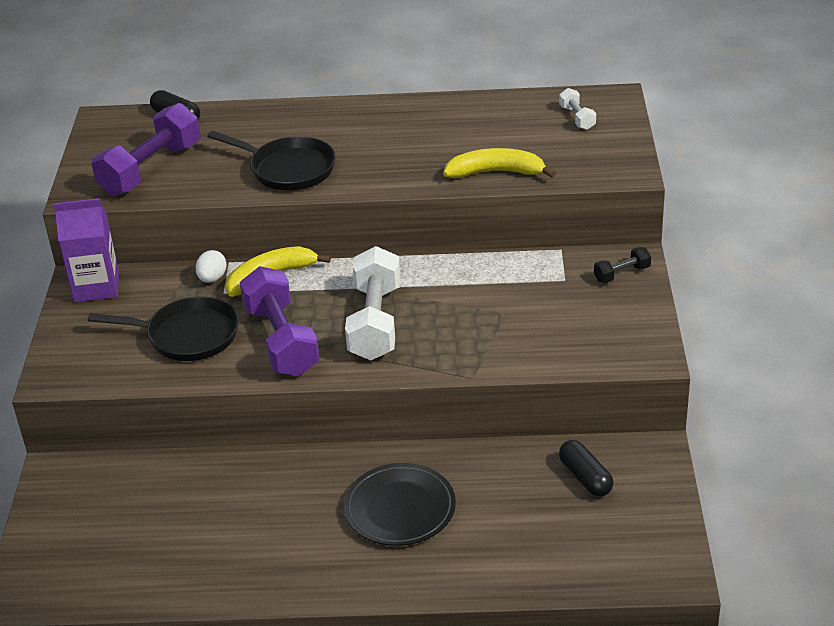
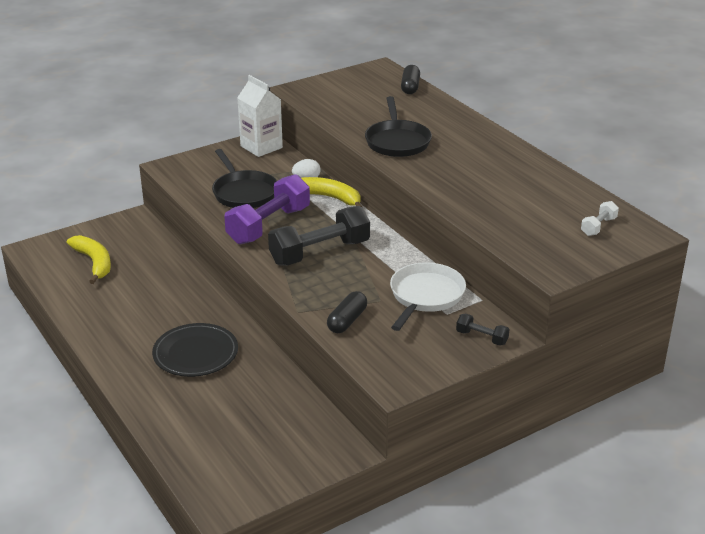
camera: 55 degrees right, 5 degrees down
purple carton [54,198,119,302] -> white carton [237,75,283,157]
purple dumbbell [91,103,200,196] -> none
white dumbbell [345,246,400,360] -> black dumbbell [268,206,370,265]
yellow banana [443,148,556,178] -> yellow banana moved to [67,235,111,284]
black capsule [559,440,614,497] -> black capsule moved to [327,291,367,333]
none -> white pan [390,263,466,331]

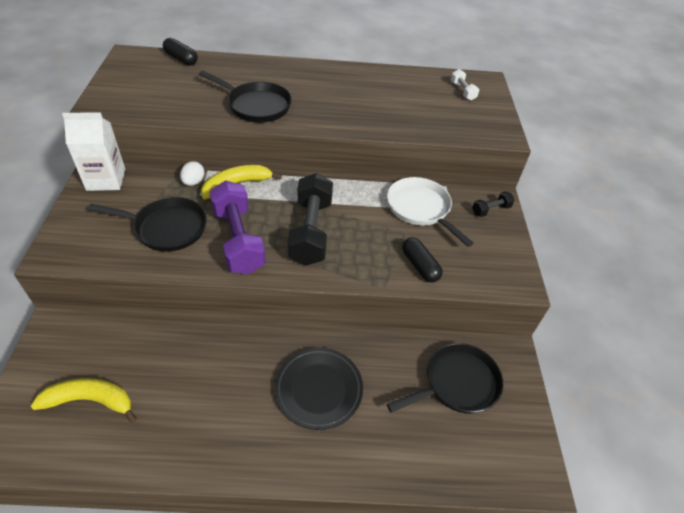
camera: 60 degrees left, 15 degrees up
none -> black pan [387,343,503,414]

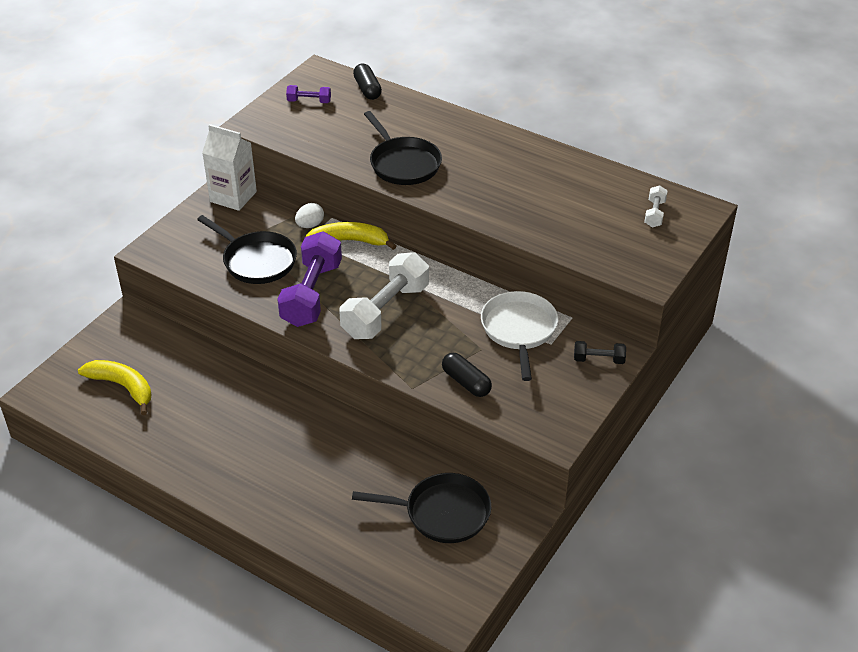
camera: 35 degrees right, 5 degrees down
black plate [274,348,363,430] -> none
black dumbbell [288,173,333,266] -> white dumbbell [339,252,429,339]
black capsule [402,237,443,282] -> black capsule turned 45 degrees counterclockwise [442,353,492,397]
none -> purple dumbbell [286,85,331,103]

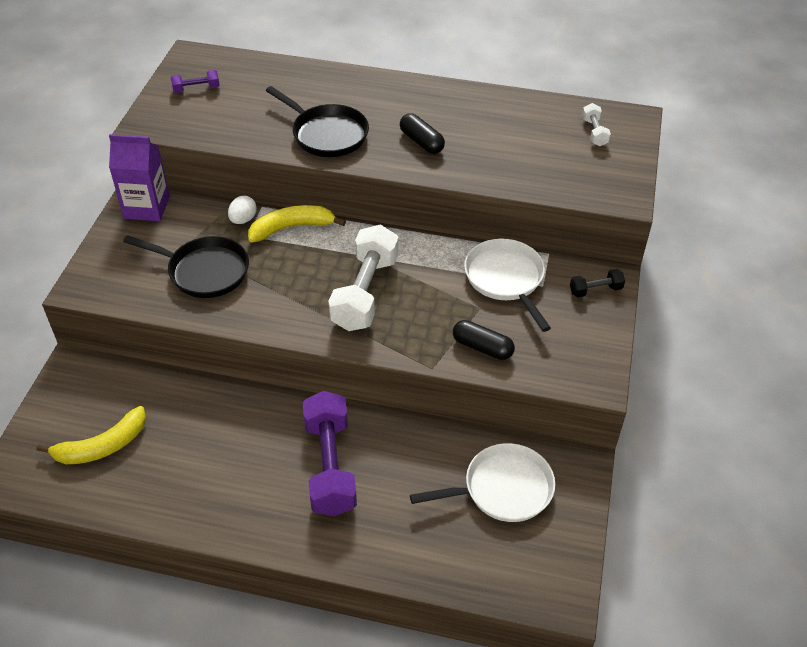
camera: 20 degrees left, 5 degrees up
yellow banana [78,360,151,415] -> yellow banana turned 135 degrees clockwise [36,406,146,464]
white carton [202,124,257,211] -> purple carton [109,134,170,221]
purple dumbbell [277,231,342,327] -> purple dumbbell moved to [303,391,357,516]
black pan [352,473,491,543] -> white pan [410,443,555,522]
black capsule [353,64,382,100] -> black capsule moved to [400,113,445,154]

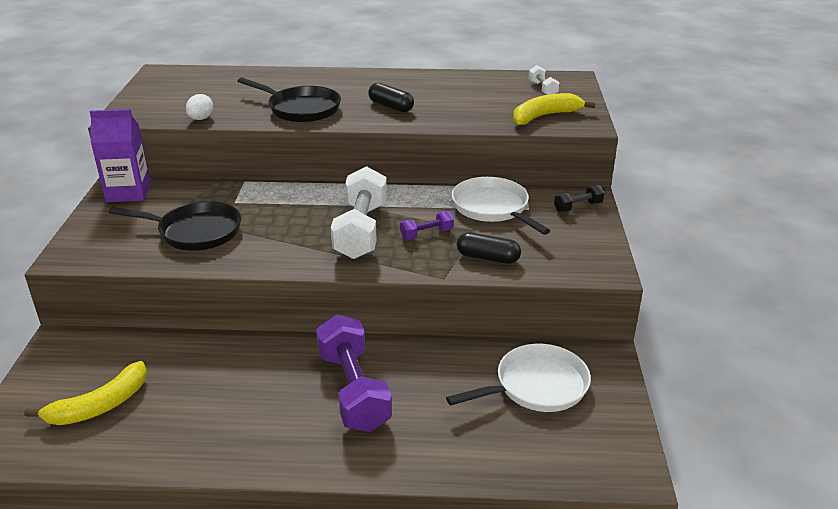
camera: 10 degrees left, 15 degrees down
purple dumbbell [171,70,220,93] -> purple dumbbell moved to [400,211,453,240]
white egg [228,196,257,224] -> white egg moved to [186,94,213,120]
yellow banana [248,205,346,243] -> yellow banana moved to [513,93,596,125]

